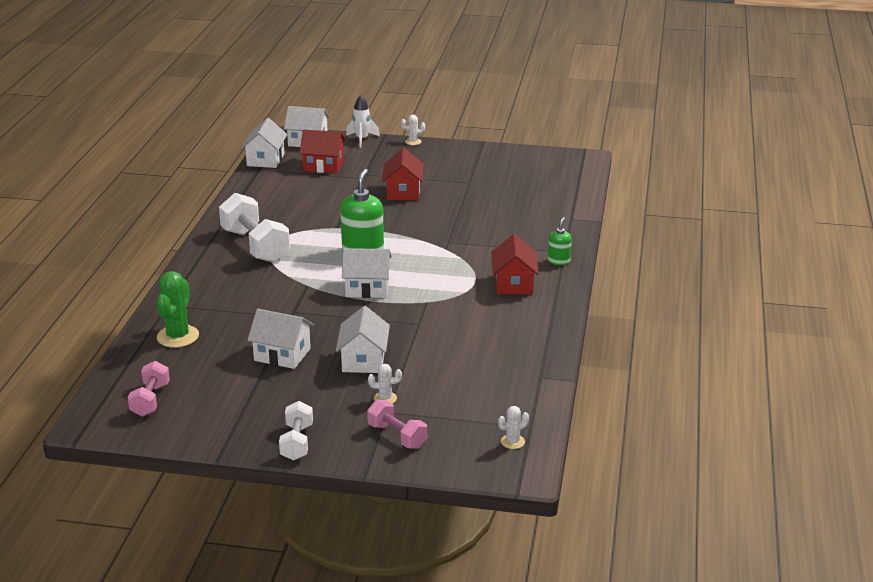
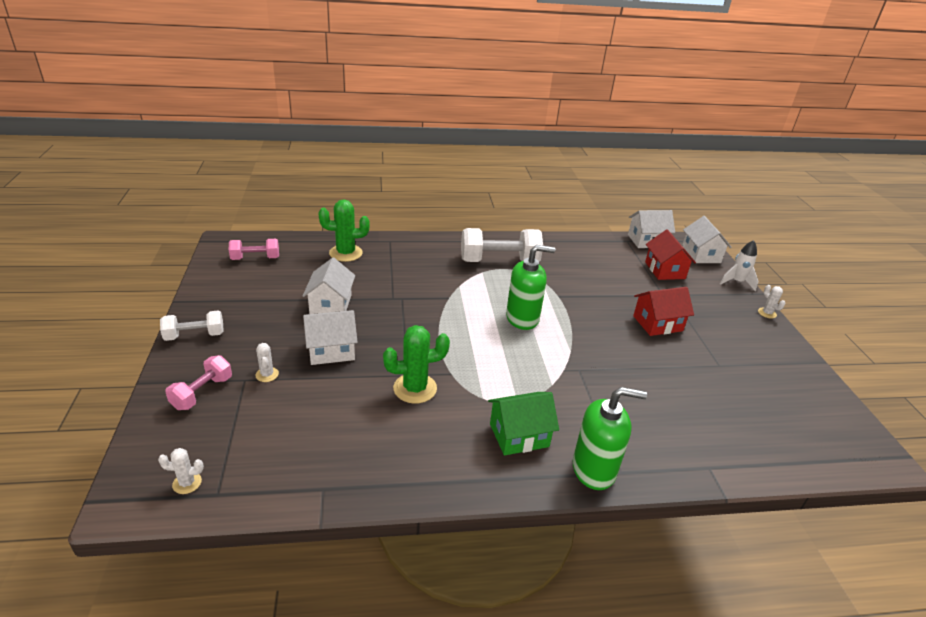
camera: 70 degrees right, 5 degrees up
white dumbbell [219,193,290,263] -> white dumbbell turned 45 degrees clockwise [461,228,543,262]
white house [342,248,392,298] -> none
red house [491,234,539,294] -> green house [488,392,559,456]
white cactus [498,406,529,449] -> white cactus turned 45 degrees counterclockwise [158,448,204,494]
green soap dispenser [548,217,572,266] -> green soap dispenser [573,387,647,490], size x1.88
none -> green cactus [383,325,450,404]

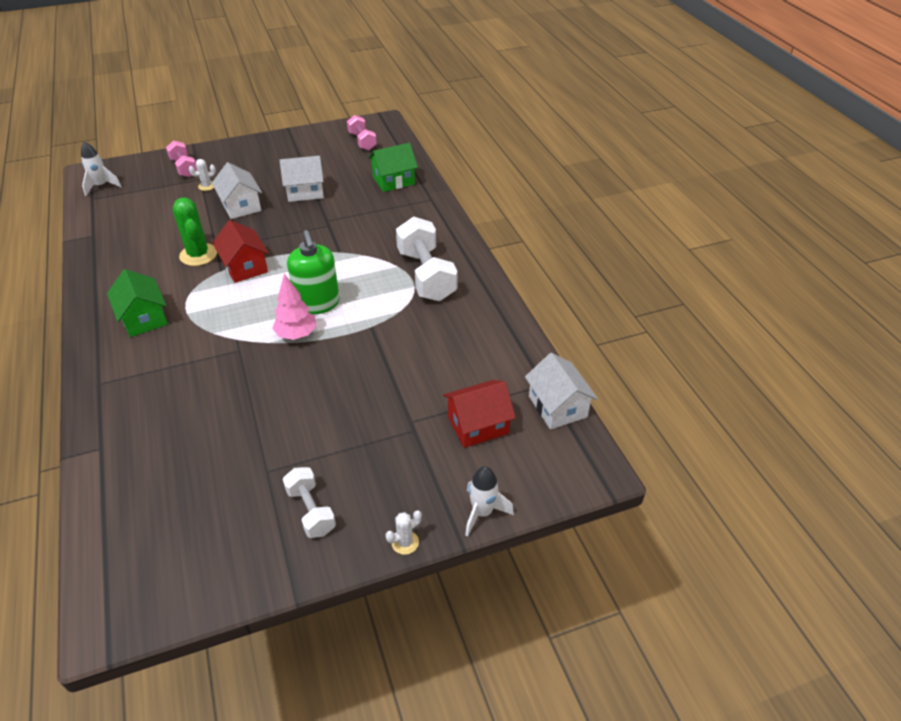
camera: 80 degrees right, 10 degrees up
white cactus [158,448,204,494] -> white rocket [81,142,122,196]
white dumbbell [160,310,224,341] -> white dumbbell moved to [283,467,336,538]
pink dumbbell [165,355,232,410] -> pink dumbbell turned 45 degrees clockwise [166,140,197,177]
green cactus [318,199,370,262] -> green house [368,143,418,192]
green soap dispenser [573,387,647,490] -> none
red house [633,287,694,336] -> red house moved to [212,220,269,283]
white house [682,216,732,263] -> none
none -> pink tree [272,274,317,340]

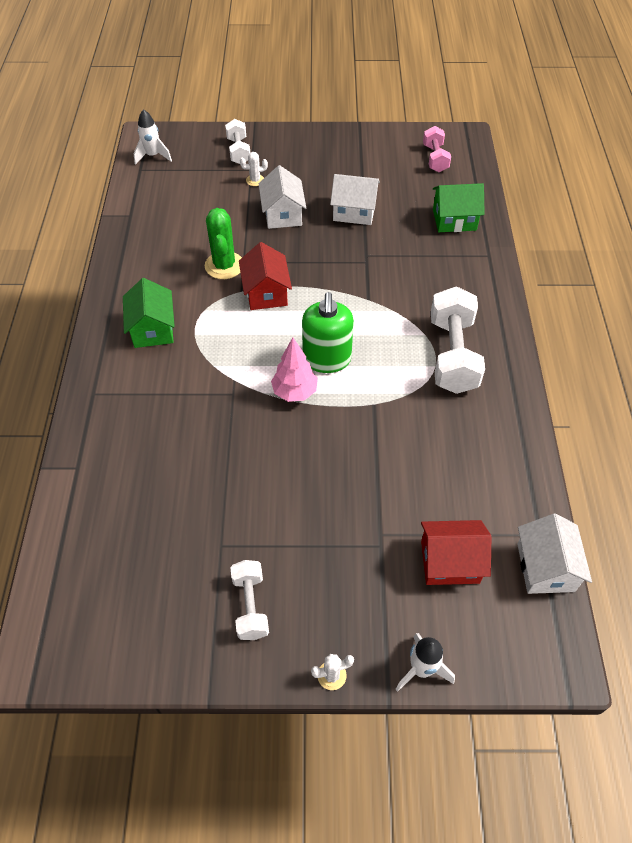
camera: 20 degrees right, 10 degrees up
pink dumbbell [166,140,197,177] -> white dumbbell [225,119,250,164]

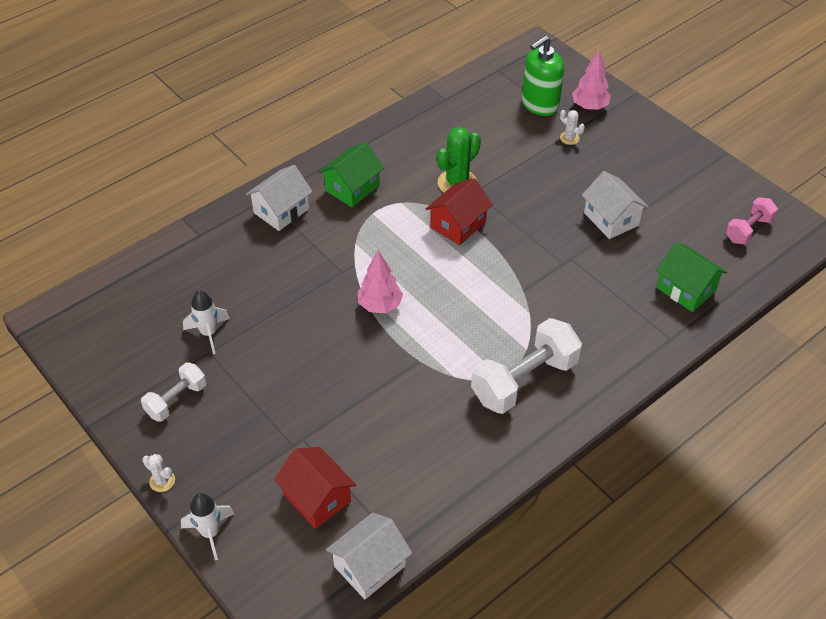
camera: 50 degrees right, 5 degrees down
white rocket [134,109,172,165] -> white rocket moved to [183,290,230,354]
white dumbbell [225,119,250,164] -> pink tree [572,50,611,110]
white house [259,165,306,229] -> white house moved to [246,165,313,231]
green soap dispenser [302,292,354,373] -> green soap dispenser moved to [522,35,564,116]

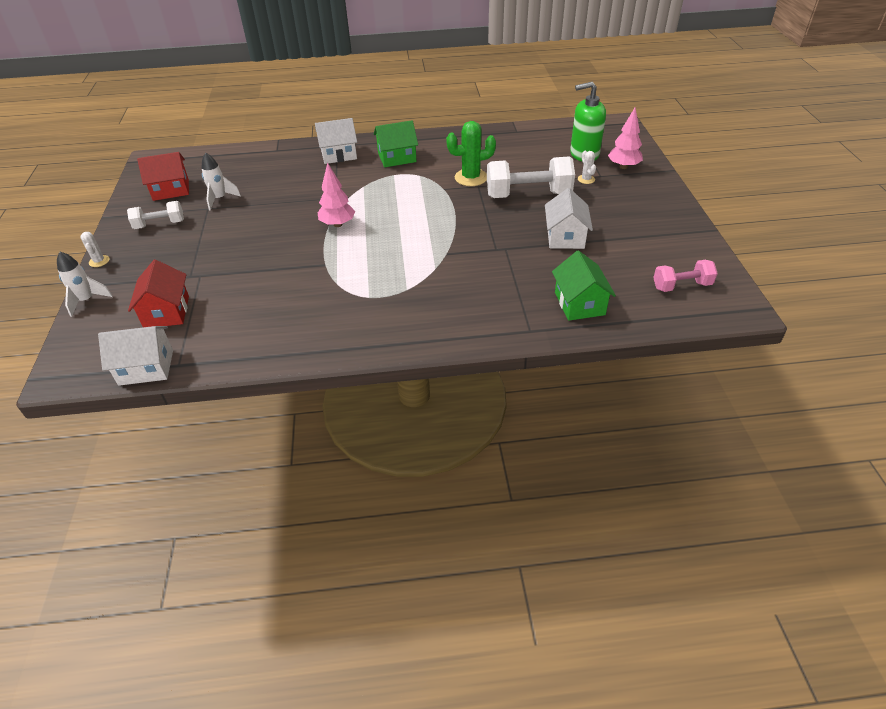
camera: 35 degrees right, 5 degrees down
red house [426,178,493,245] -> red house moved to [137,152,189,201]
white dumbbell [471,318,582,414] -> white dumbbell moved to [487,156,575,198]

